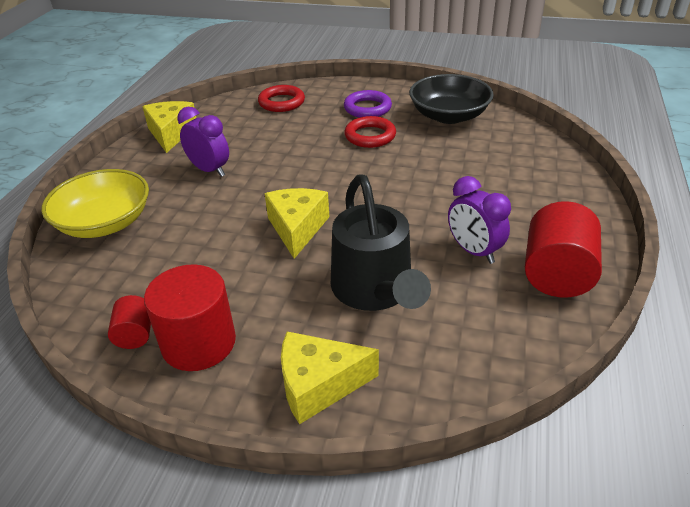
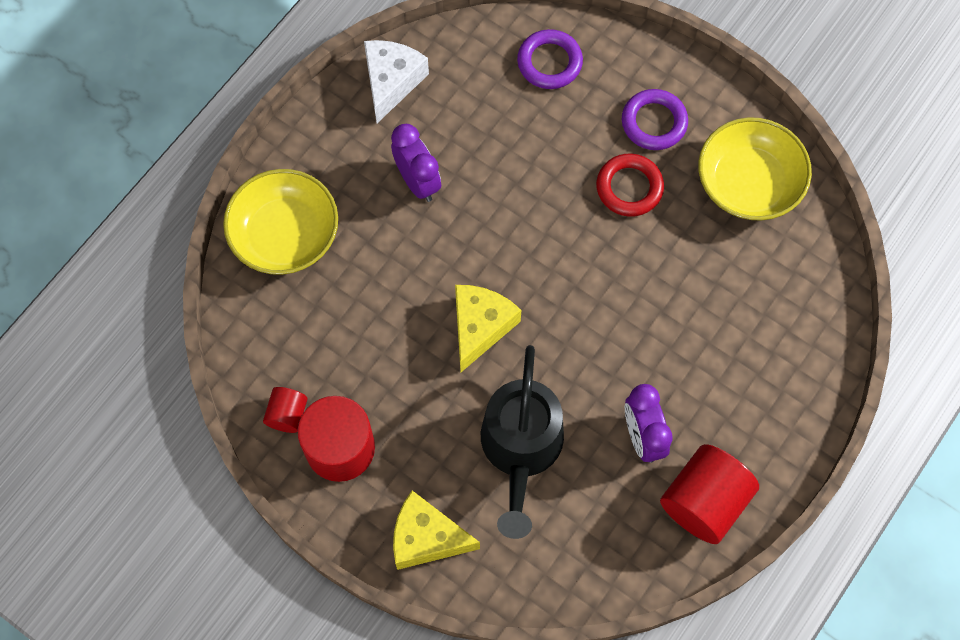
camera: 20 degrees right, 30 degrees up
yellow cheese [142,101,197,153] -> white cheese [364,40,429,123]
red ring [258,85,305,112] -> purple ring [517,29,583,89]
black bowl [409,74,494,124] -> yellow bowl [698,117,812,221]

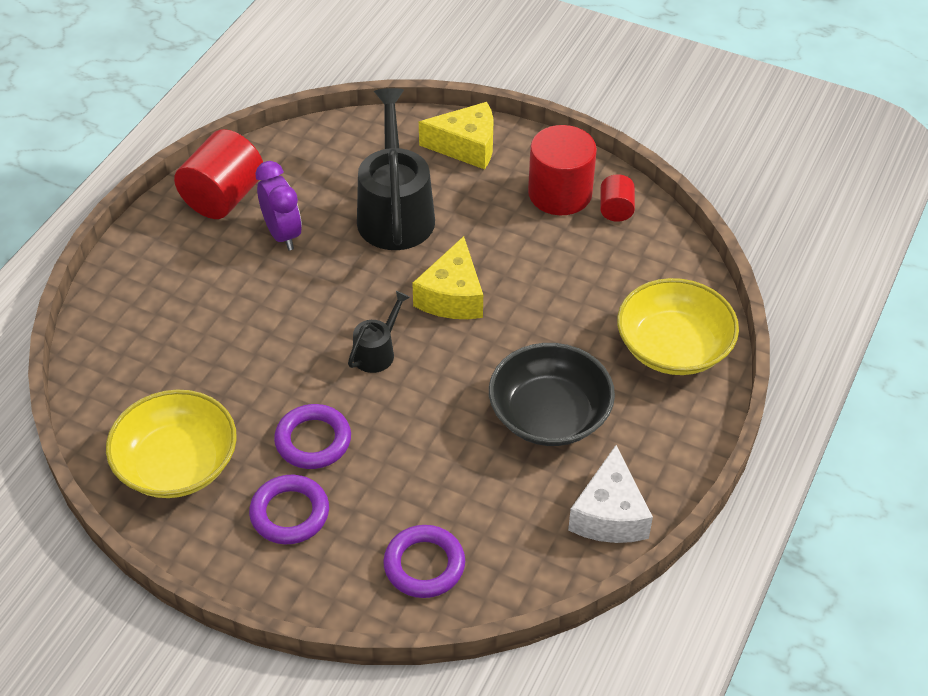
camera: 170 degrees right, 20 degrees down
purple clock [391,124,441,202] -> black bowl [489,343,615,446]
red ring [596,154,664,217] -> purple ring [274,404,351,469]
none -> black watering can [348,291,410,373]

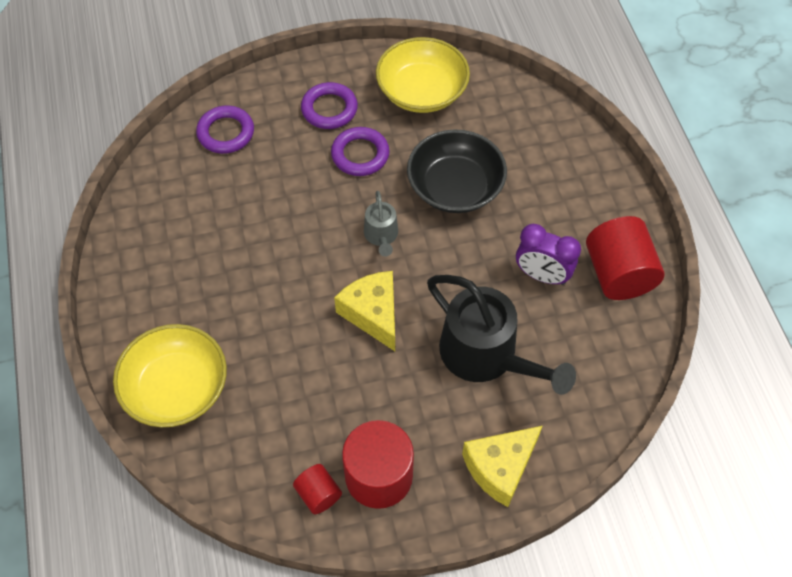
camera: 140 degrees right, 10 degrees up
black watering can [348,291,410,373] -> grey watering can [364,191,398,257]
black bowl [489,343,615,446] -> black bowl moved to [407,129,507,213]
white cheese [568,445,653,543] -> none

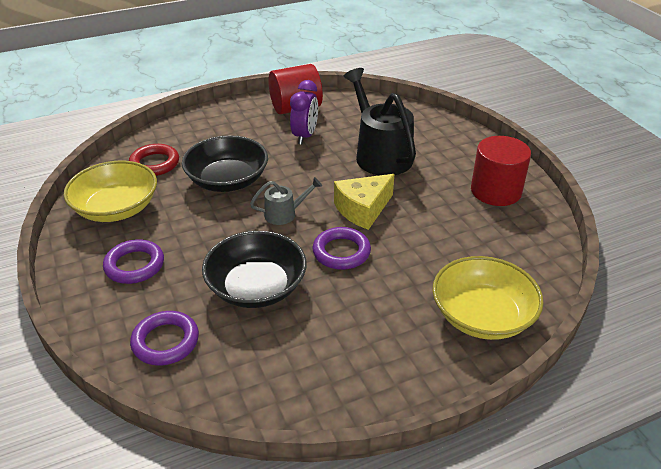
camera: 100 degrees left, 20 degrees down
red cylinder [293,464,342,514] -> none
purple ring [331,127,389,176] -> purple ring moved to [312,227,371,270]
black watering can [427,275,576,395] -> black watering can turned 60 degrees counterclockwise [344,68,416,175]
yellow cheese [462,426,542,507] -> none
none -> red ring [129,144,179,176]
none -> black bowl [202,231,307,308]

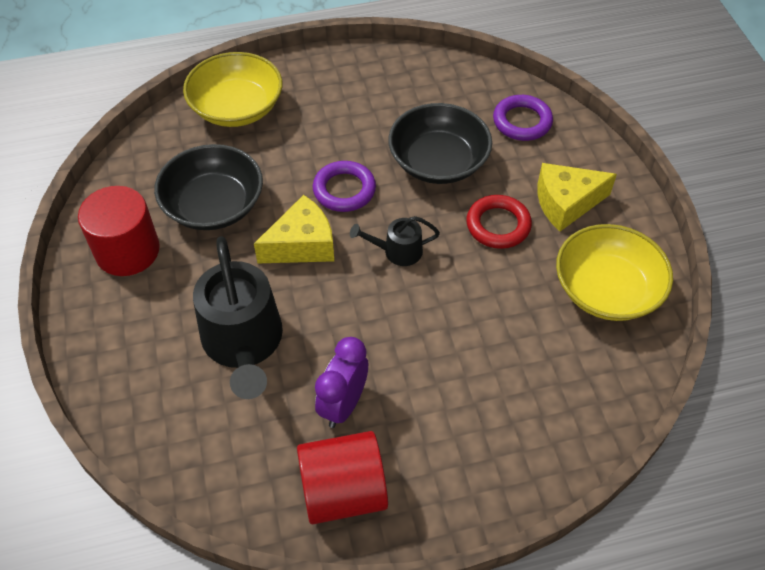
camera: 170 degrees left, 15 degrees up
purple ring [103,239,164,284] -> yellow cheese [537,163,617,231]
red ring [129,144,179,176] -> red ring moved to [466,195,532,249]
black bowl [182,135,268,192] -> black bowl moved to [154,144,263,230]
grey watering can [250,177,322,225] -> black watering can [350,216,440,266]

